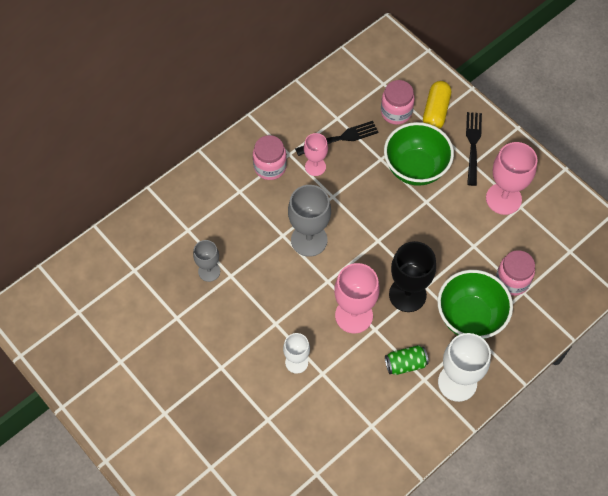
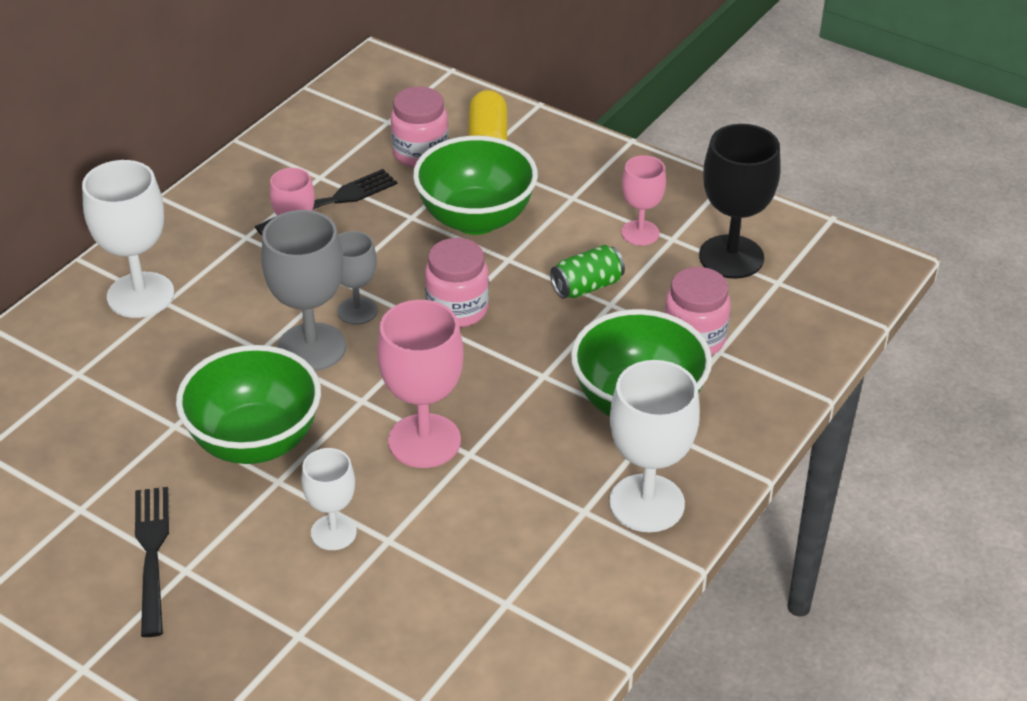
camera: 15 degrees left, 20 degrees down
grey goblet [193,240,220,282] -> grey goblet moved to [337,231,378,325]
pink jar [253,135,287,180] -> pink jar moved to [425,238,489,327]
green can [385,345,429,375] -> green can moved to [550,245,625,299]
black goblet [389,241,436,312] -> black goblet moved to [699,124,781,279]
black fork [466,112,482,186] -> black fork moved to [135,487,169,637]
pink goblet [486,142,538,215] -> pink goblet [621,155,666,245], size x0.60
none -> white goblet [82,160,174,318]
none -> green bowl [176,345,321,464]

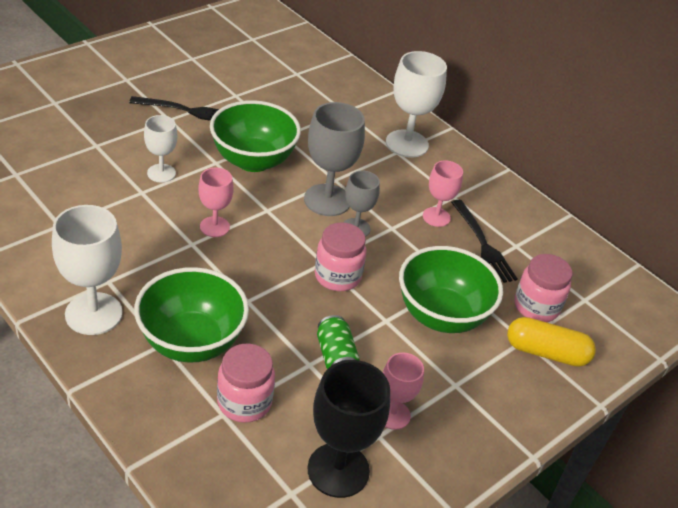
camera: 100 degrees right, 0 degrees up
pink goblet [377,300,464,468] -> pink goblet [198,168,234,237], size x0.60

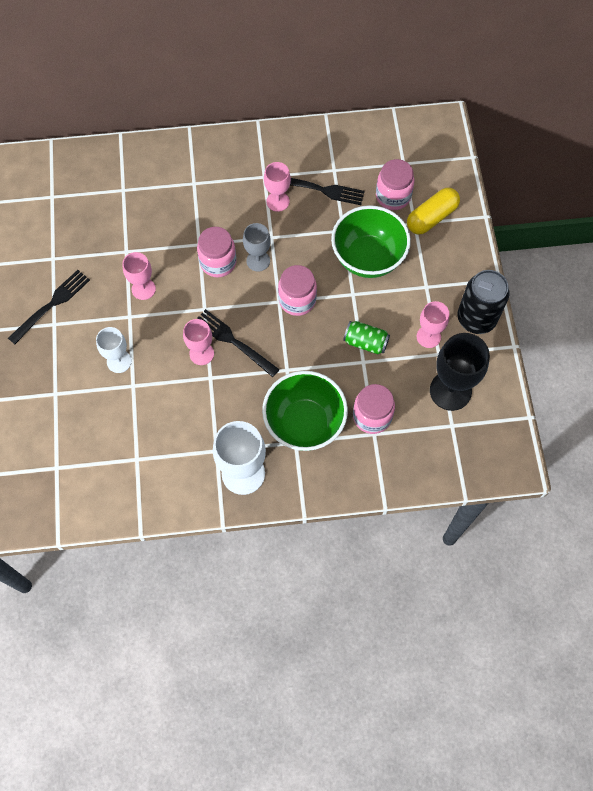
camera: 50 degrees left, 25 degrees up
green bowl [210,100,301,172] -> pink goblet [122,252,156,300]
grey goblet [304,102,365,216] -> pink jar [197,227,237,277]
white goblet [386,51,447,158] -> none
none -> black fork [197,309,280,377]
none -> black can [458,270,509,334]

